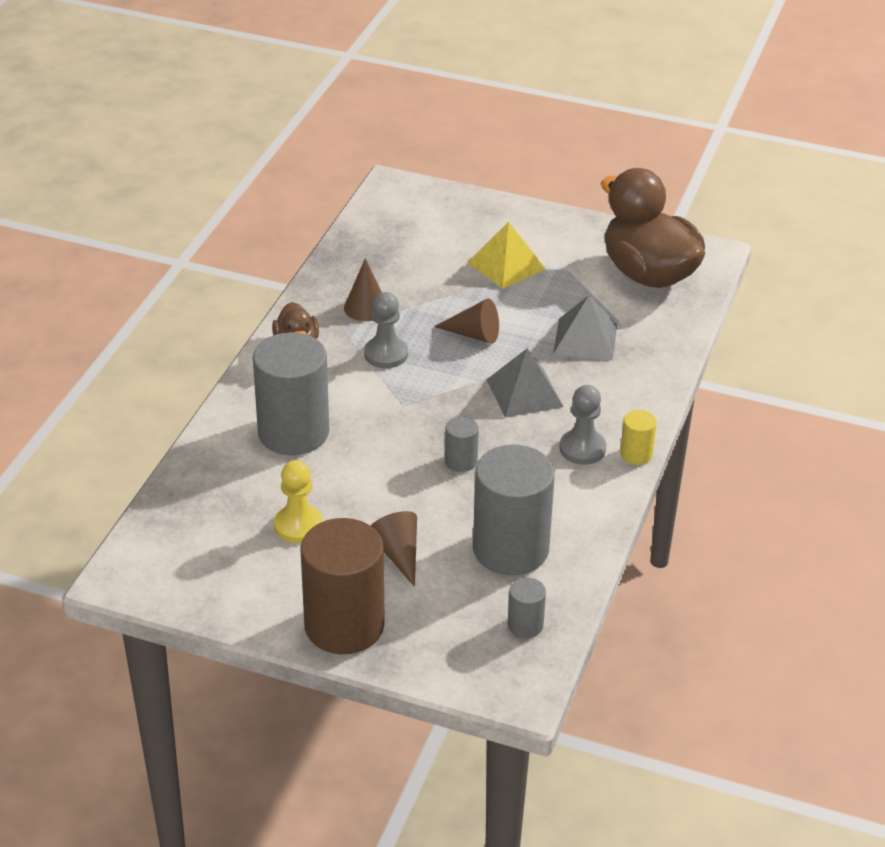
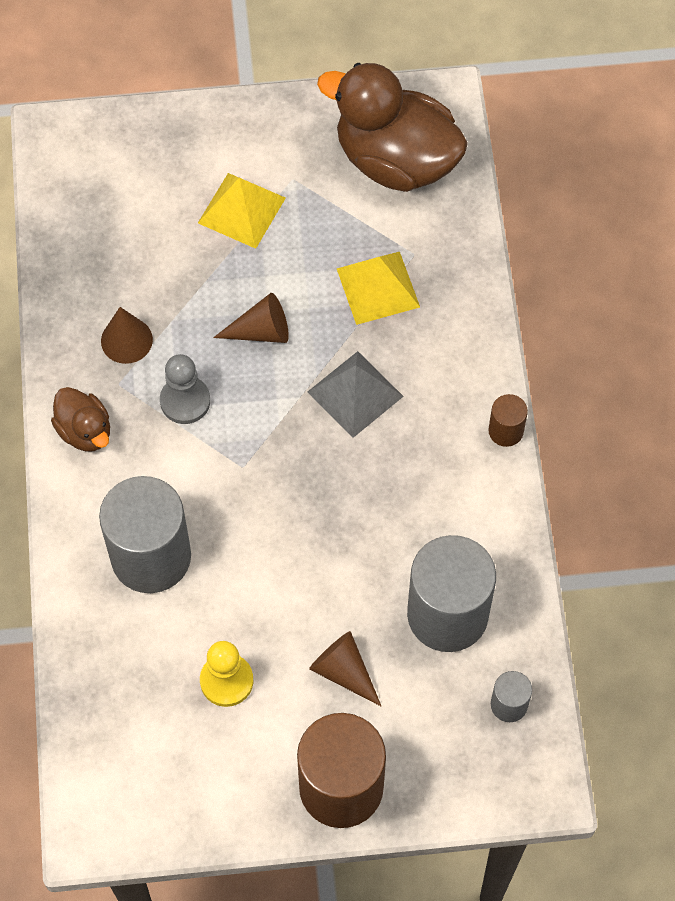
camera: 25 degrees left, 25 degrees up
grey cylinder [445,416,479,472] -> none
grey pyramid [553,295,617,361] -> yellow pyramid [337,252,420,325]
grey pawn [559,385,606,465] -> none
yellow cylinder [620,410,657,465] -> brown cylinder [488,394,528,447]

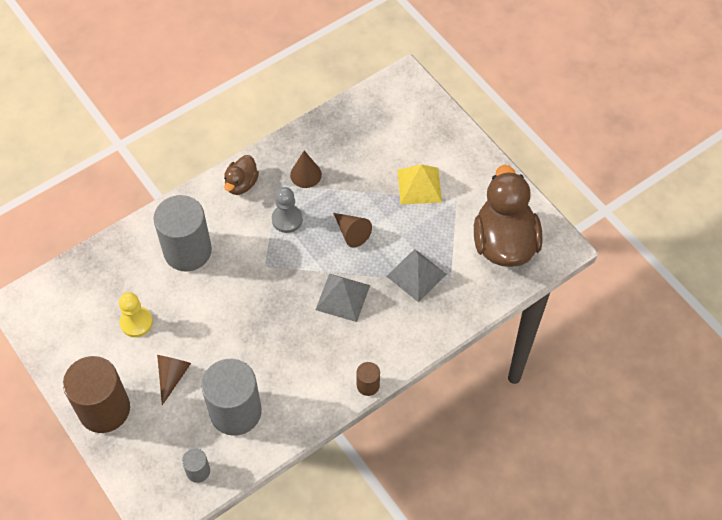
camera: 60 degrees right, 5 degrees down
yellow pyramid [337,252,420,325] -> grey pyramid [386,249,447,302]

